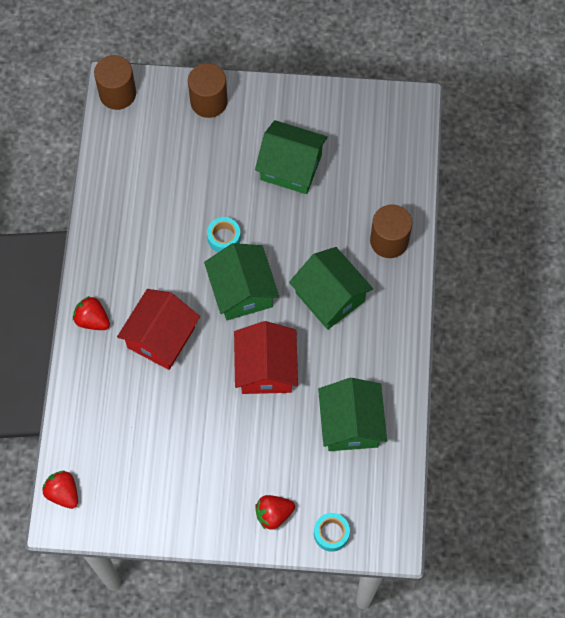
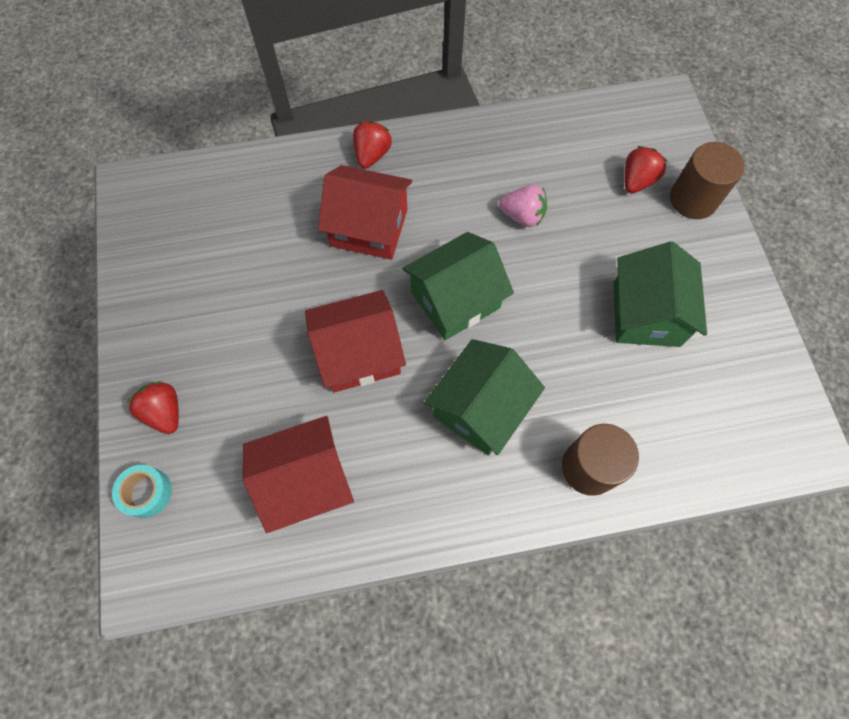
camera: 75 degrees right, 0 degrees up
red strawberry [42,471,78,509] -> red strawberry moved to [625,146,667,193]
brown cylinder [94,55,136,110] -> none
turquoise tape [207,217,241,252] -> none
green house [318,378,387,451] -> red house [243,416,354,533]
none -> pink strawberry [499,185,547,227]

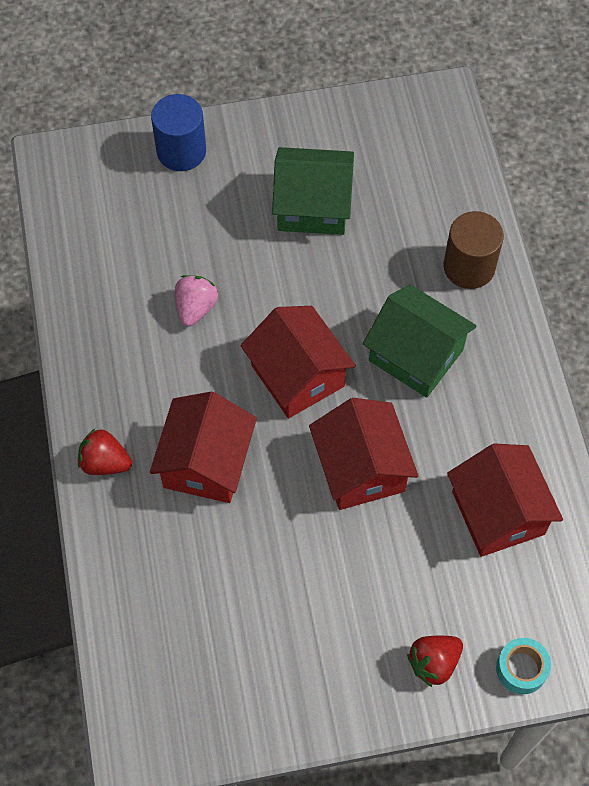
camera: 90 degrees left, 5 degrees down
green house [402,232,514,340] -> red house [241,306,356,418]
red strawberry [625,146,667,193] -> none
brown cylinder [670,142,745,219] -> blue cylinder [151,94,206,171]

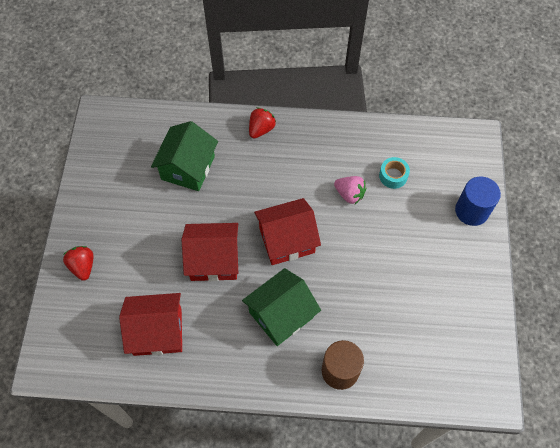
camera: 105 degrees right, 0 degrees up
red house [150,391,257,503] -> none
green house [272,147,354,235] -> green house moved to [151,121,218,191]
turquoise tape [496,638,551,694] -> turquoise tape moved to [379,157,410,189]

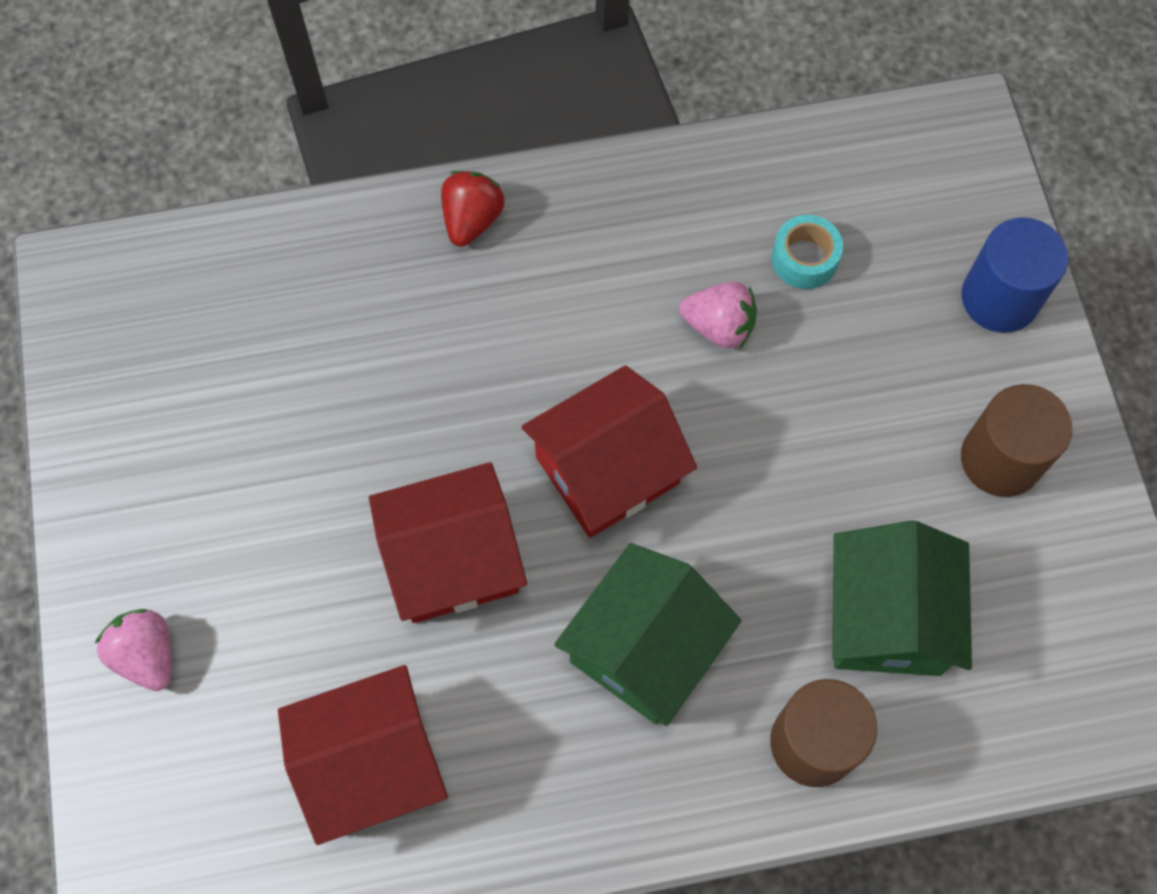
camera: 15 degrees left, 5 degrees up
red strawberry [63,246,93,281] -> pink strawberry [95,609,171,691]
green house [151,121,218,191] -> green house moved to [832,520,972,676]
none -> brown cylinder [961,384,1073,497]

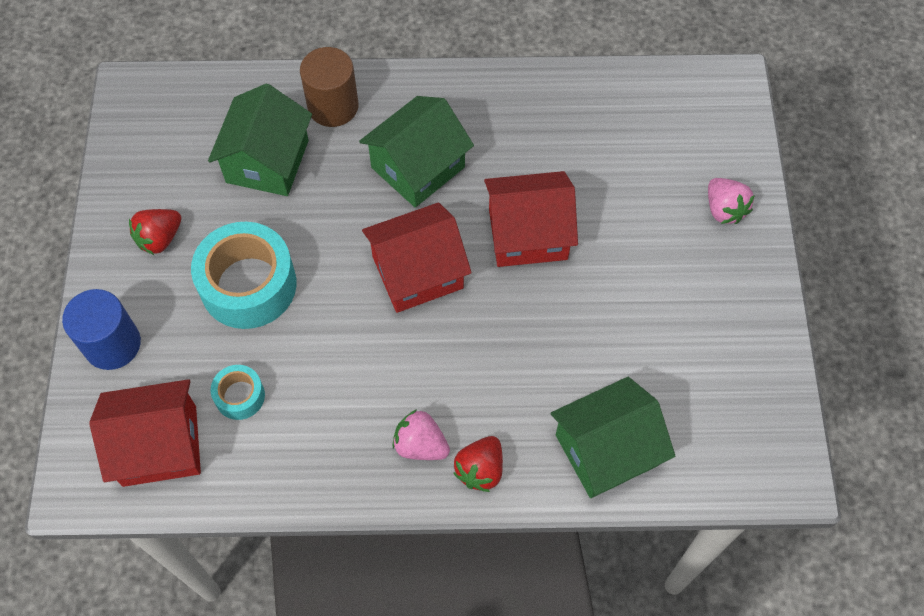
camera: 170 degrees left, 5 degrees down
red house [278,665,448,845] -> red house moved to [89,379,201,487]
pink strawberry [679,282,757,348] -> pink strawberry moved to [393,410,450,460]
brown cylinder [961,384,1073,497] -> red strawberry [129,209,181,255]
none -> turquoise tape [191,222,297,329]
none -> green house [551,377,675,498]

